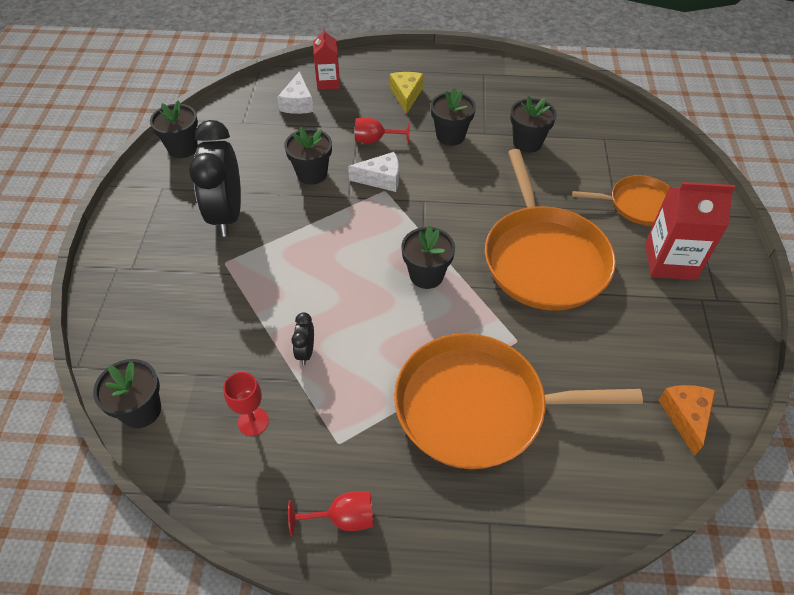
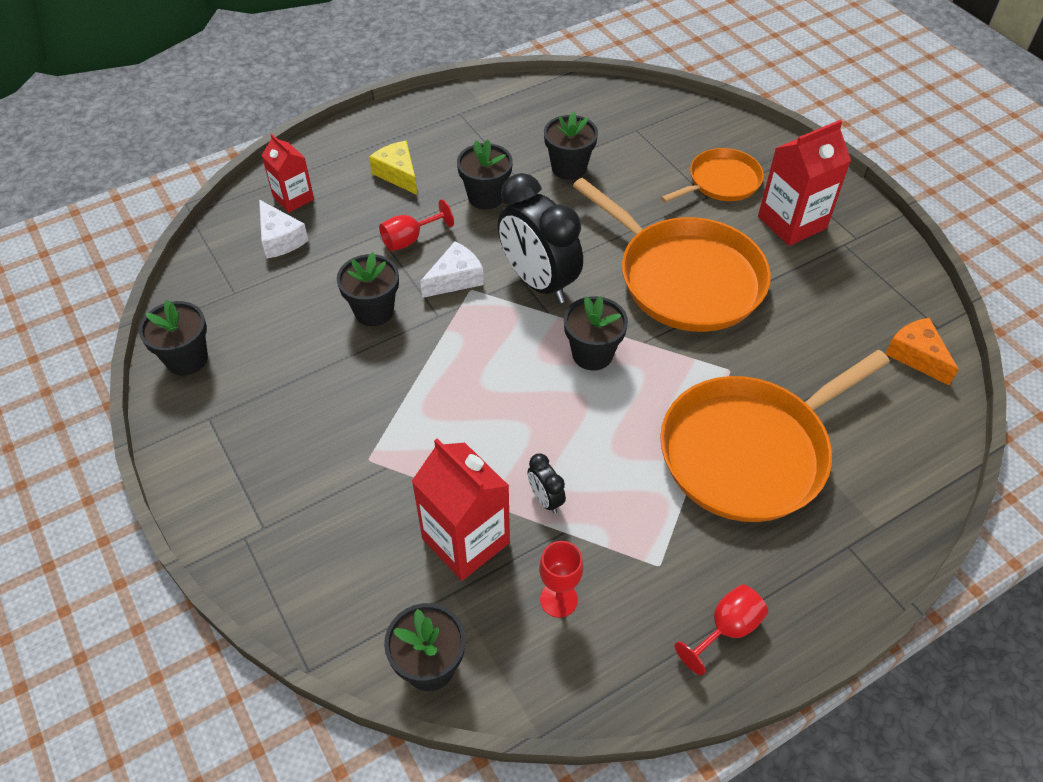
camera: 35 degrees left, 0 degrees up
black clock [189,120,241,237] -> black clock moved to [498,173,583,304]
none -> red carton [412,438,510,581]

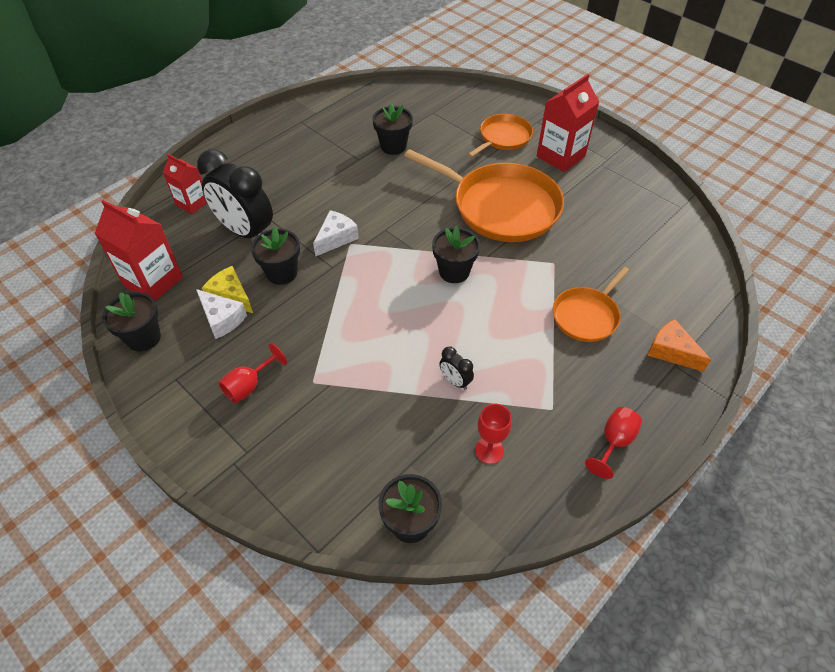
camera: 15 degrees left, 0 degrees up
white cheese [259,200,309,258] -> white cheese moved to [196,289,247,339]
yellow cheese [369,141,417,195] -> yellow cheese moved to [202,266,253,313]
red goblet [379,199,454,251] -> red goblet moved to [218,343,287,404]
red carton [412,438,510,581] -> red carton moved to [95,200,183,301]
black flower pot [457,139,513,210] -> none
black clock [498,173,583,304] -> black clock moved to [197,149,273,238]
orange pan [660,350,890,522] -> orange pan [553,267,629,342], size x0.55
orange cheese [885,318,959,385] -> orange cheese moved to [647,319,711,372]

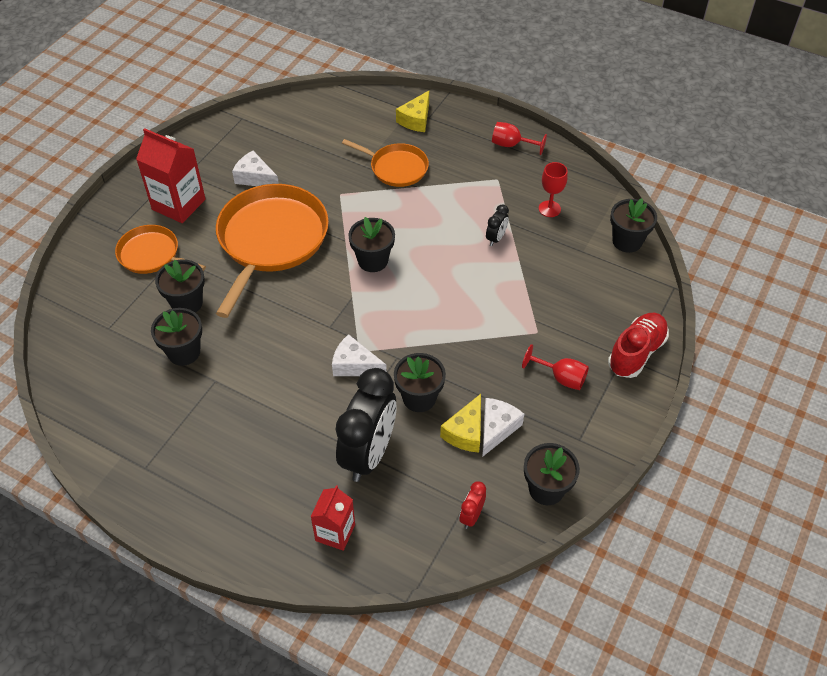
camera: 105 degrees left, 0 degrees up
red carton [95,200,183,301] -> red clock [459,481,486,529]
orange cheese [647,319,711,372] -> yellow cheese [396,91,429,132]
none -> black flower pot [155,259,205,313]
none -> white cheese [232,151,279,186]
none -> red shoe [608,313,669,378]

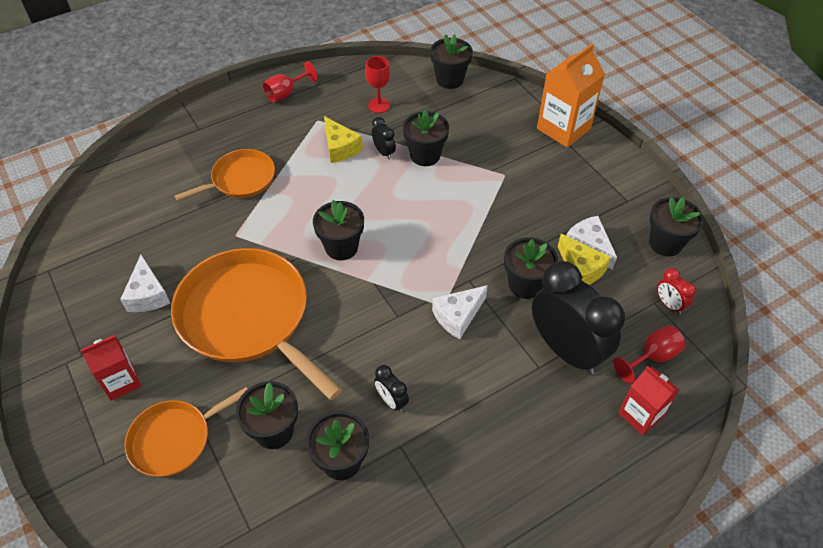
camera: 60 degrees left, 0 degrees up
red carton [136,128,206,223] -> red carton [80,335,141,401], size x0.63
white cheese [232,151,279,186] -> white cheese turned 75 degrees counterclockwise [120,255,170,312]
yellow cheese [396,91,429,132] -> yellow cheese moved to [324,116,363,163]
red goblet [522,344,589,390] -> red goblet moved to [613,325,685,383]
red shoe [608,313,669,378] -> orange carton [537,44,605,147]
none -> black clock [374,365,409,412]
none -> black flower pot [403,110,449,166]

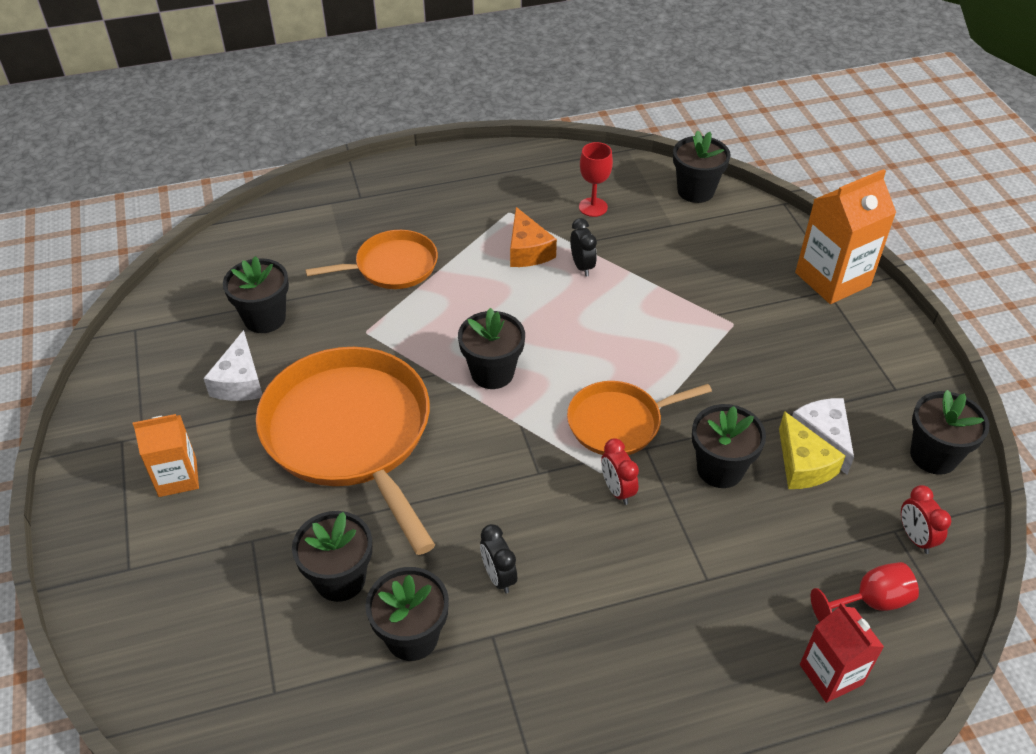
camera: 15 degrees right, 5 degrees down
red carton [80,335,141,401] -> orange carton [133,414,199,497]
orange pan [124,387,247,477] -> orange pan moved to [567,381,712,455]
red goblet [263,61,318,102] -> none
yellow cheese [324,116,363,163] -> orange cheese [510,207,557,267]
black flower pot [403,110,449,166] -> black flower pot moved to [223,256,289,333]
white cheese [432,285,488,339] -> red clock [601,438,639,505]
black clock [532,261,625,375] -> none

